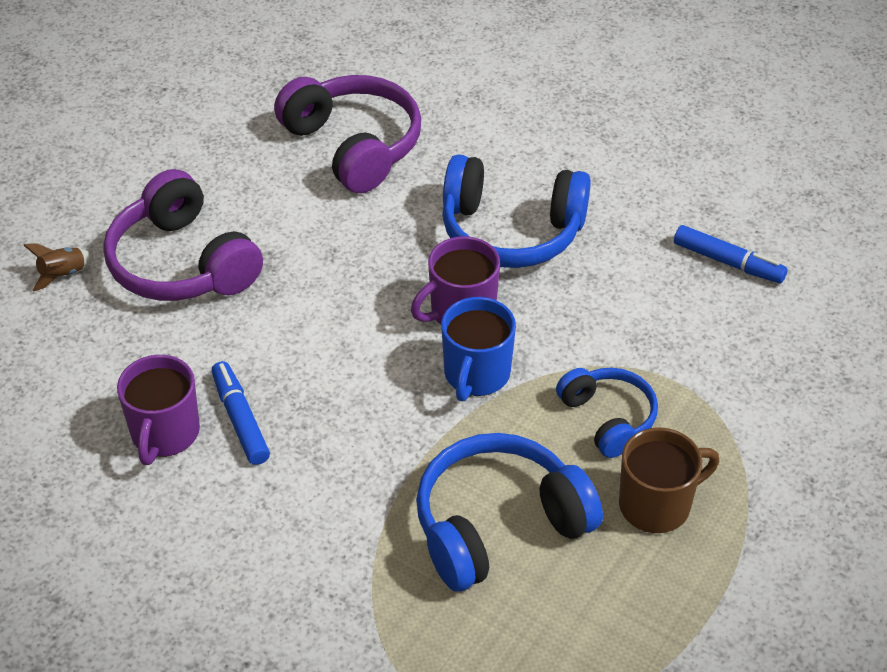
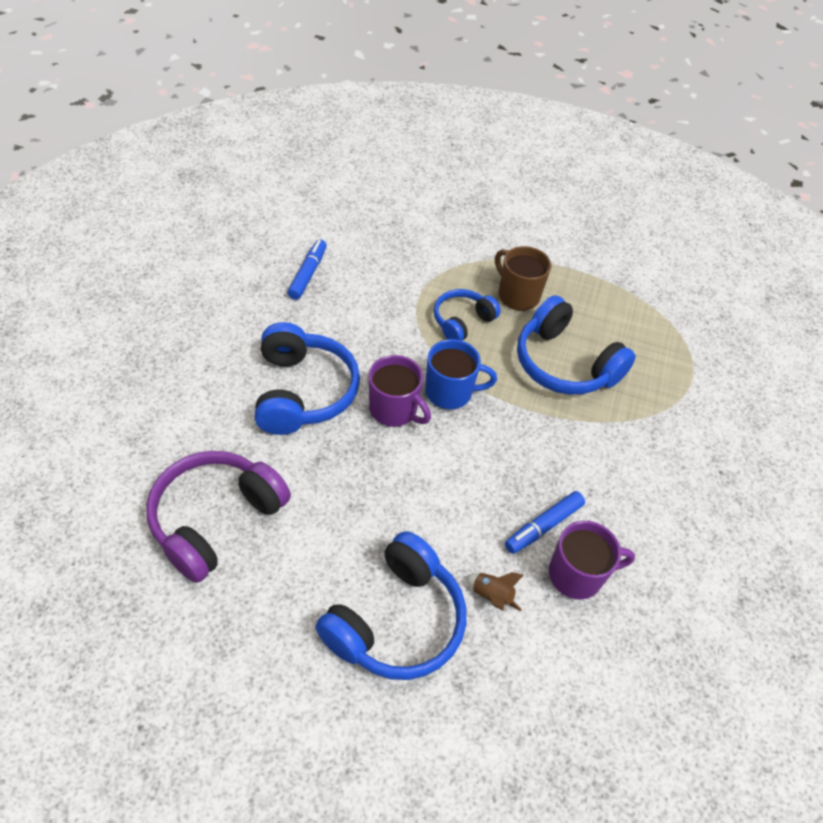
camera: 110 degrees left, 5 degrees up
brown rocket [23,243,93,292] -> brown rocket moved to [465,572,524,611]
purple headphones [103,169,263,301] -> blue headphones [315,531,466,680]

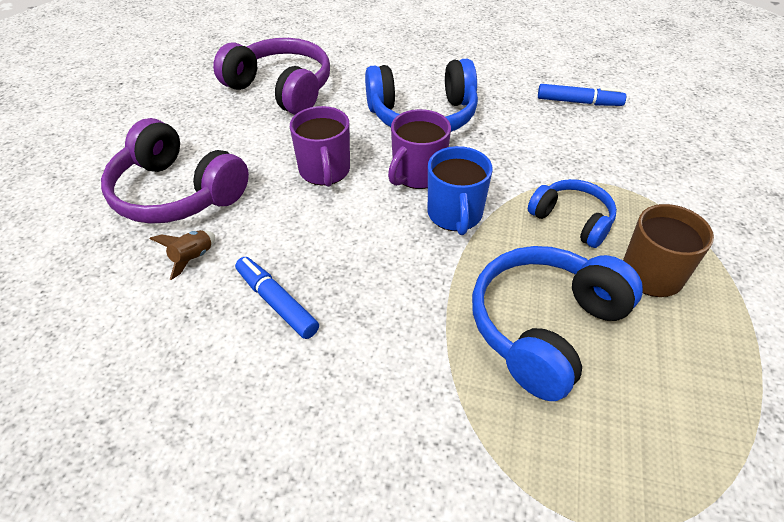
camera: 90 degrees right, 5 degrees down
blue headphones [315,531,466,680] -> purple headphones [101,118,249,224]
purple mug [549,521,635,600] -> purple mug moved to [290,106,350,187]

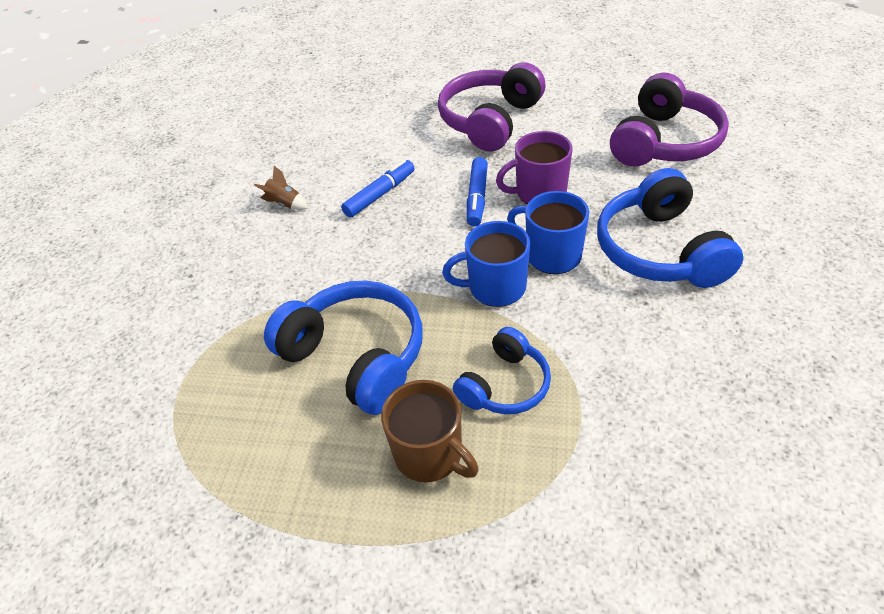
camera: 90 degrees right, 0 degrees up
brown rocket [150,230,215,280] -> brown rocket moved to [254,166,308,210]
purple mug [388,109,451,189] -> blue mug [507,191,589,274]
blue marker [538,84,626,106] -> blue marker moved to [467,157,488,227]

